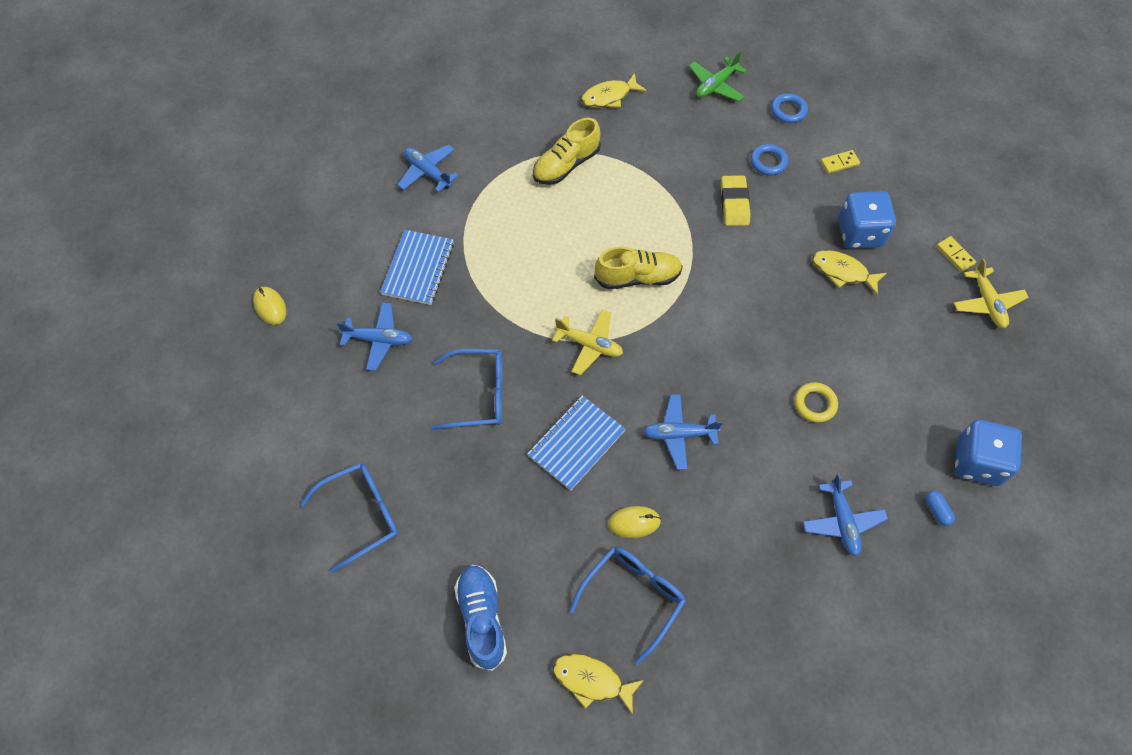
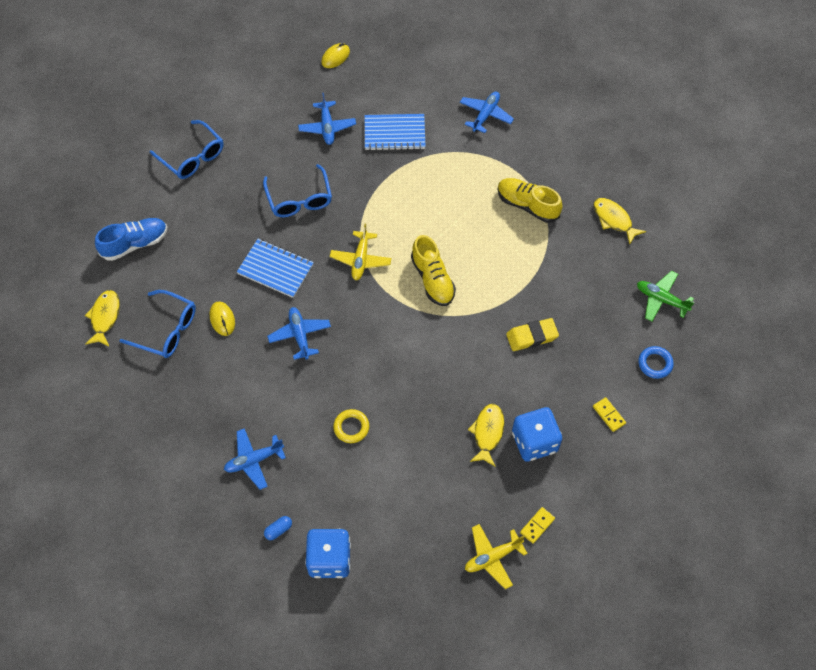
camera: 75 degrees right, 0 degrees up
blue ring [750,144,789,176] -> none

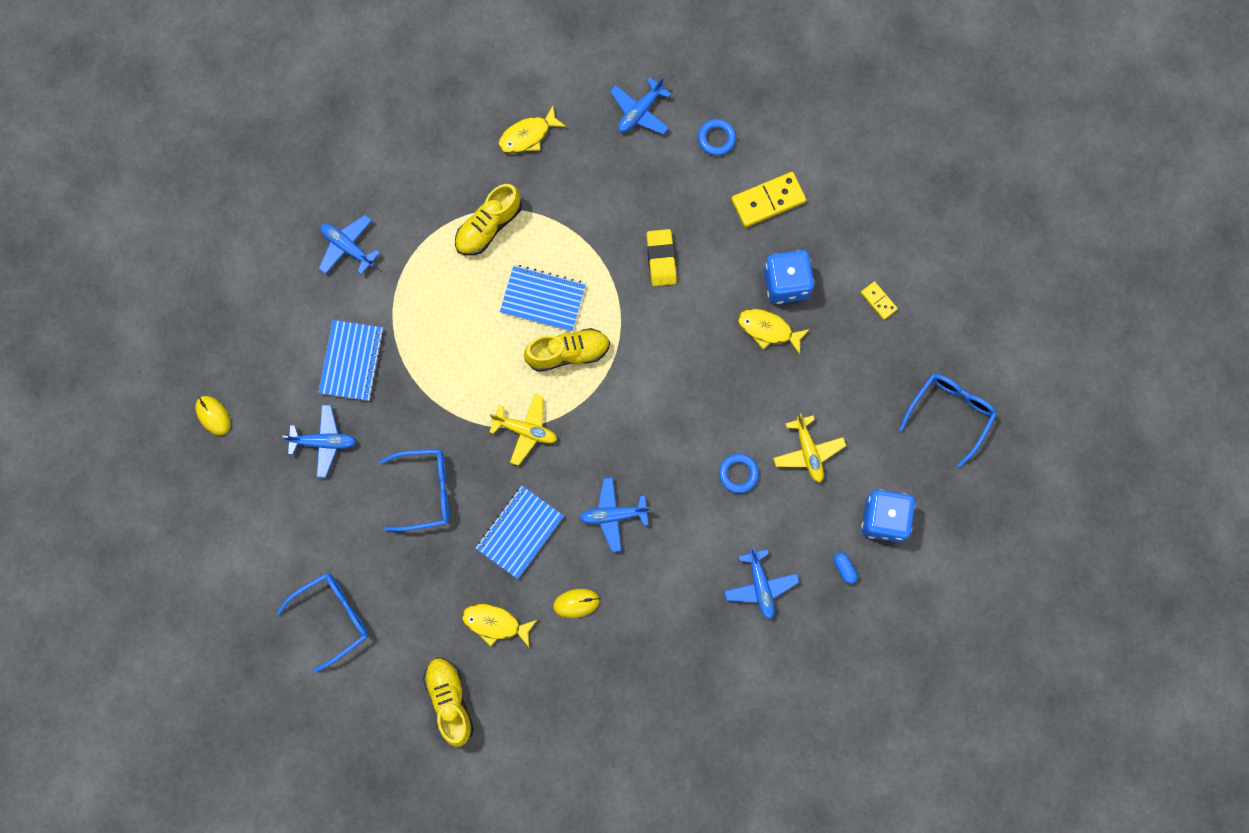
camera: 80 degrees left, 15 degrees up
yellow fish [85,290,120,346] -> yellow fish moved to [462,604,537,647]
blue shoe [95,218,167,261] -> yellow shoe [423,657,474,747]
blue glasses [119,290,196,358] -> blue glasses moved to [899,374,997,467]
yellow ring [333,409,369,443] -> blue ring [719,454,759,493]
yellow plane [465,524,528,589] -> yellow plane moved to [773,413,846,483]
yellow domino [593,397,626,432] -> yellow domino [731,172,806,227], size x1.88
green plane [637,271,695,322] -> blue plane [610,77,671,135]
none -> blue notebook [500,265,586,332]

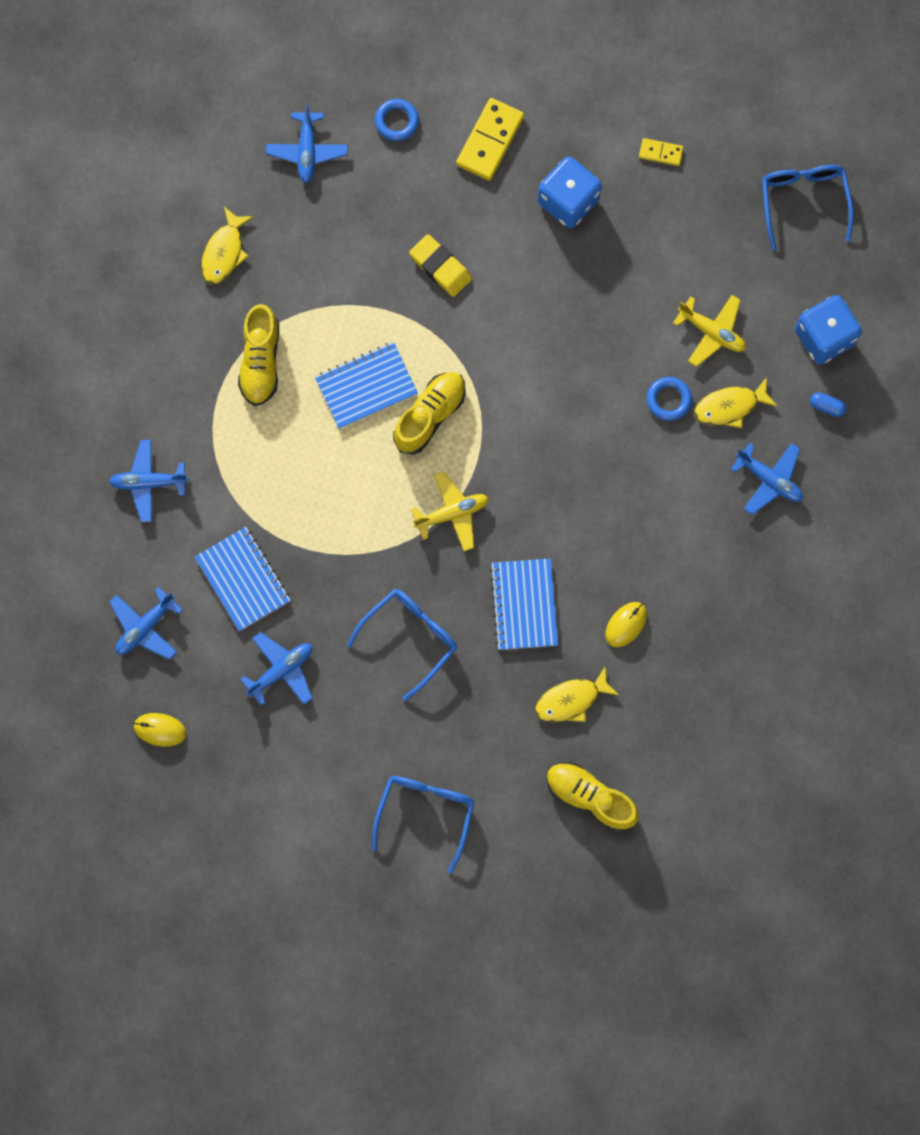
camera: 40 degrees left, 0 degrees up
blue plane [580,477,650,552] -> blue plane moved to [109,587,183,660]
yellow fish [738,309,810,354] -> yellow fish moved to [694,377,777,428]

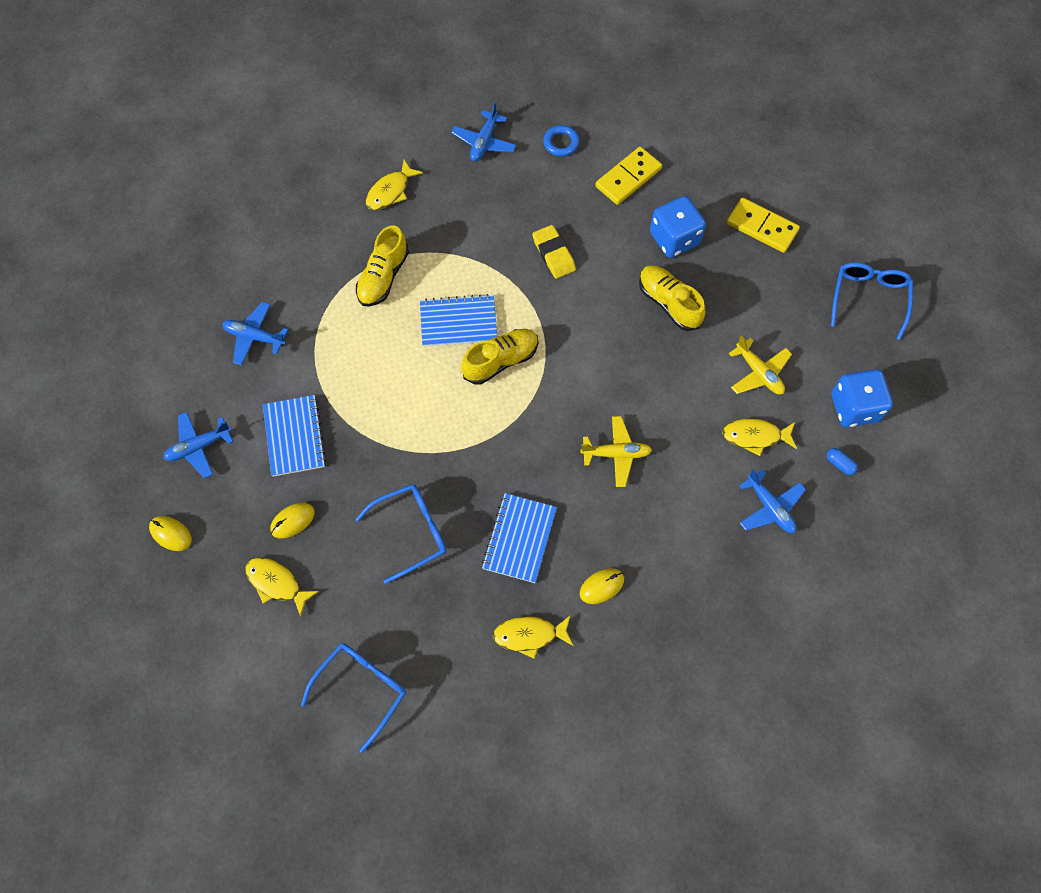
camera: 20 degrees right, 10 degrees down
blue plane [240,632,313,706] -> yellow mouse [270,503,315,539]
yellow plane [411,471,488,552] -> yellow plane moved to [580,416,652,487]
yellow shoe [546,762,639,832] -> yellow shoe moved to [639,265,706,331]
yellow domino [639,138,684,166] -> yellow domino [726,198,800,253], size x1.88
blue ring [647,377,692,421] -> none
none -> yellow fish [245,557,319,617]

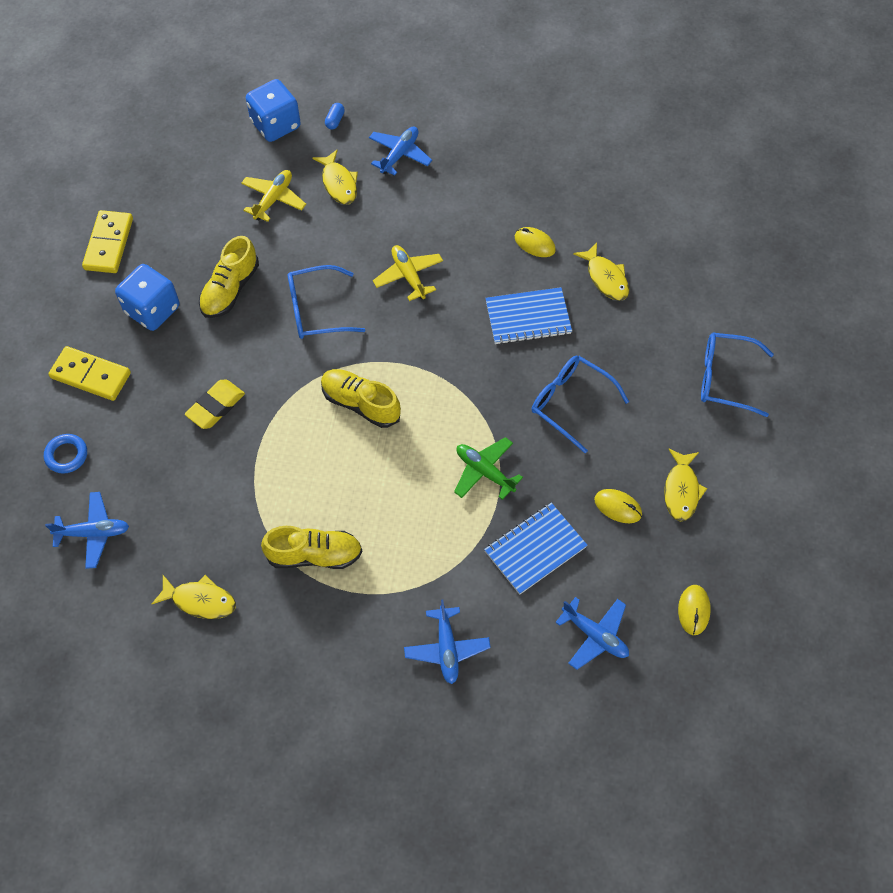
camera: 115 degrees left, 5 degrees down
blue notebook [420,294,497,347] -> none
blue glasses [831,262,913,340] -> blue glasses moved to [288,265,365,339]
none -> green plane [454,437,523,500]

